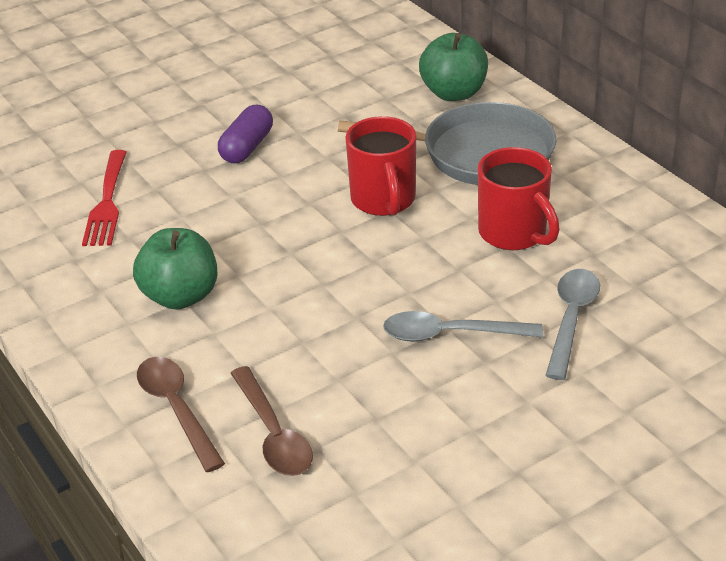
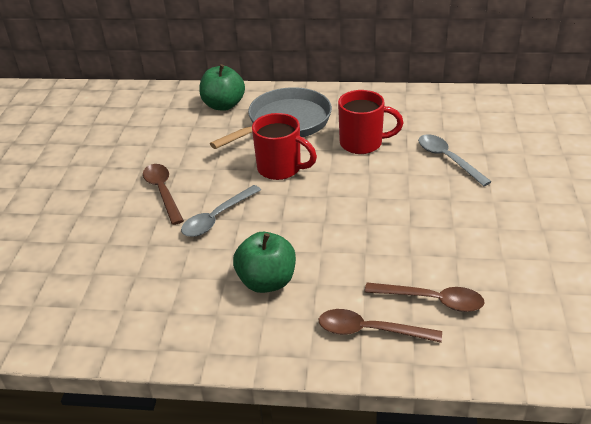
camera: 50 degrees left, 0 degrees up
red fork [82,150,127,246] -> none
purple capsule [218,105,273,163] -> brown spoon [143,164,184,225]
grey spoon [383,311,543,342] -> grey spoon moved to [181,185,261,237]

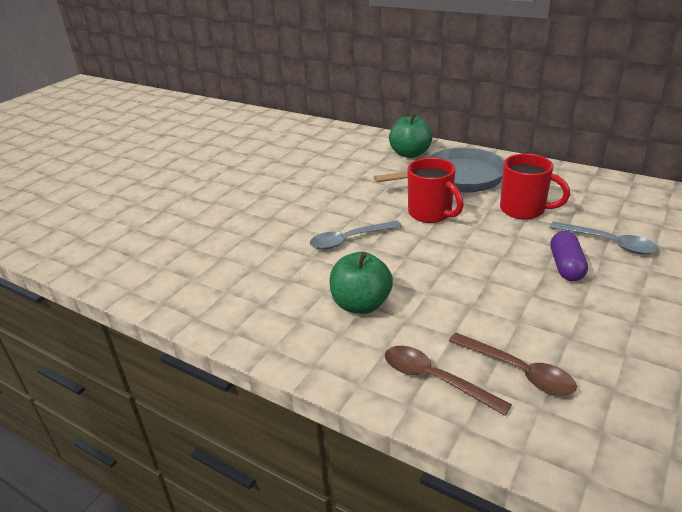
camera: 25 degrees right, 5 degrees down
brown spoon [143,164,184,225] -> none
grey spoon [418,134,492,186] -> grey spoon turned 135 degrees clockwise [549,221,658,254]
none -> purple capsule [550,231,588,281]

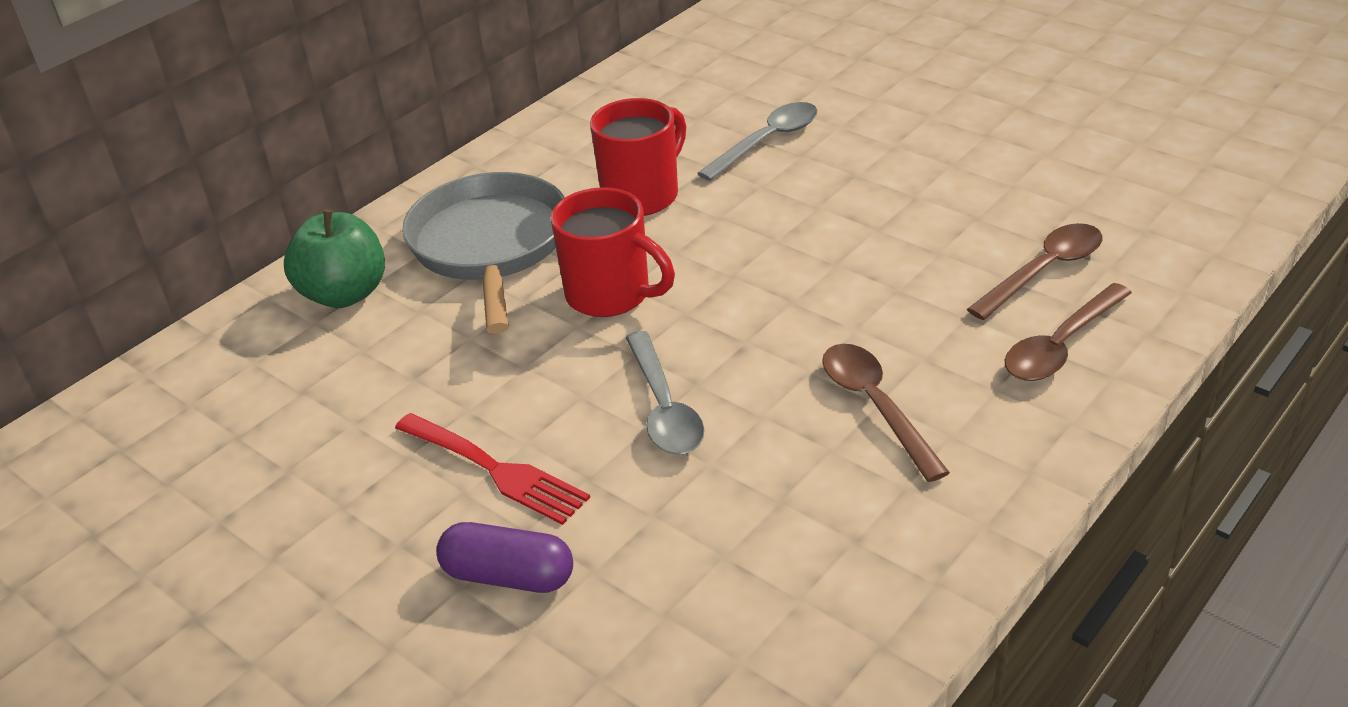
camera: 80 degrees left, 5 degrees up
green apple [329,252,393,314] -> brown spoon [822,344,950,482]
red mug [408,158,464,223] -> red mug turned 60 degrees clockwise [551,187,675,317]
purple capsule [550,231,588,281] -> purple capsule moved to [437,522,573,593]
none -> red fork [395,413,590,525]

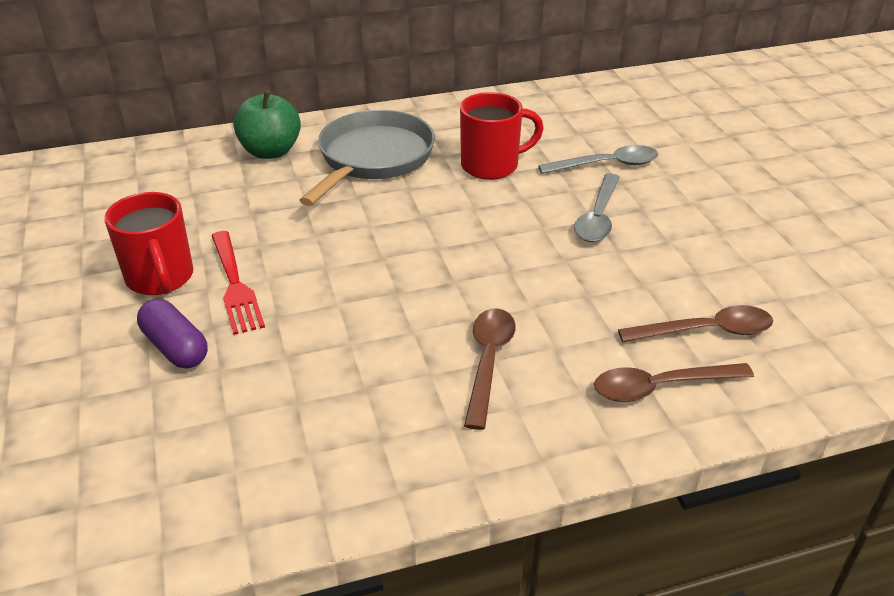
camera: 30 degrees right, 0 degrees up
red mug [551,187,675,317] -> red mug moved to [104,192,193,295]
grey spoon [626,331,705,455] -> grey spoon moved to [574,173,620,242]

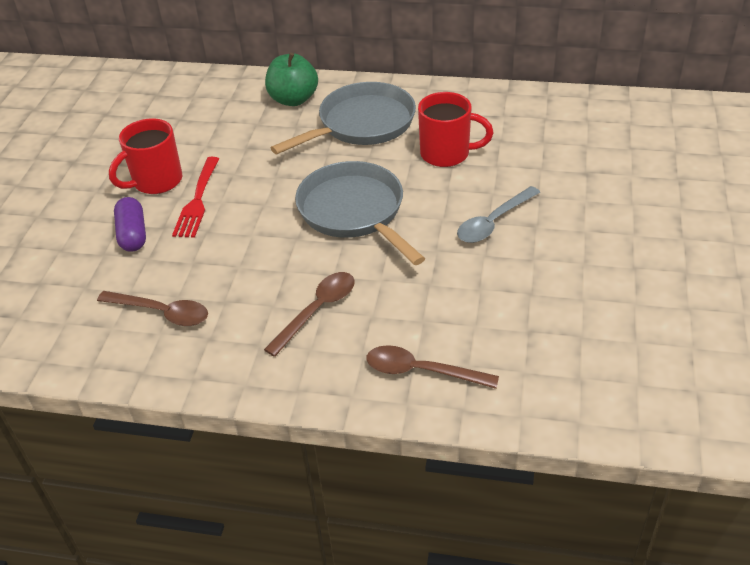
camera: 30 degrees right, 5 degrees up
red mug [104,192,193,295] -> red mug turned 45 degrees clockwise [109,118,182,194]
grey spoon [538,145,658,174] -> none
brown spoon [618,305,773,342] -> brown spoon moved to [97,291,208,326]
none -> grey pan [295,161,425,265]

